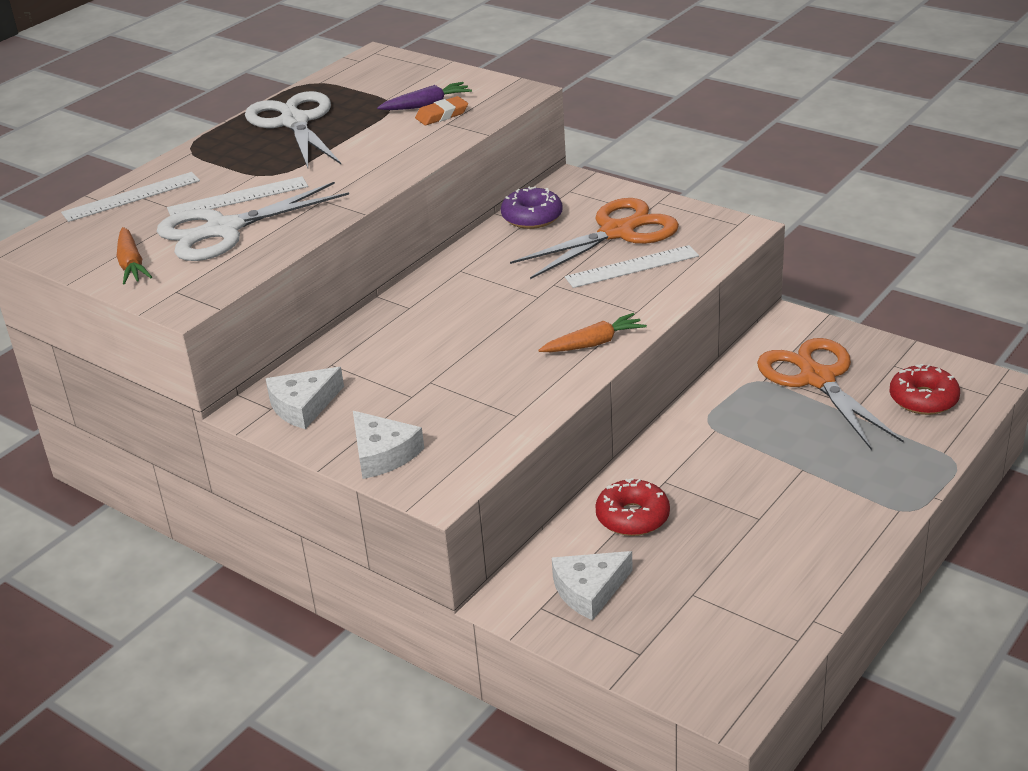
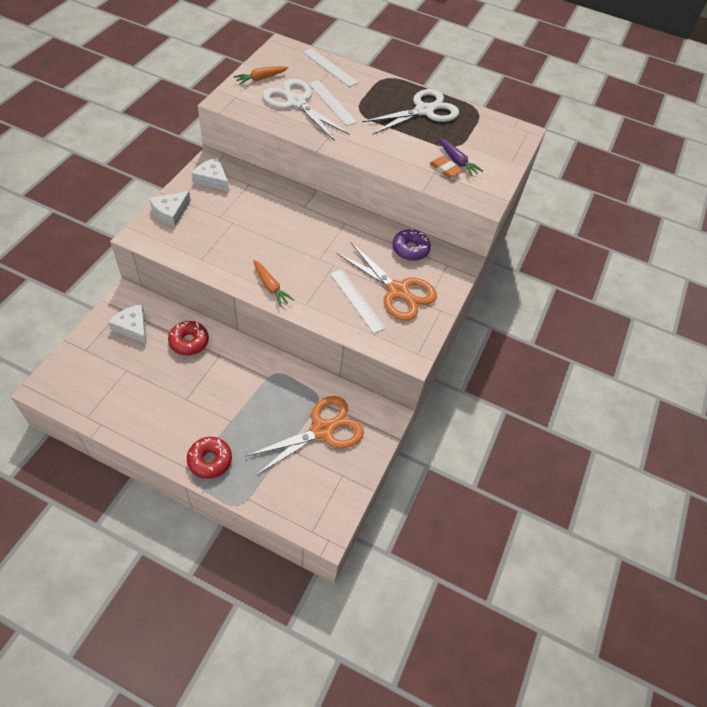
camera: 70 degrees right, 20 degrees up
red donut [890,364,960,415] -> red donut moved to [187,437,232,479]

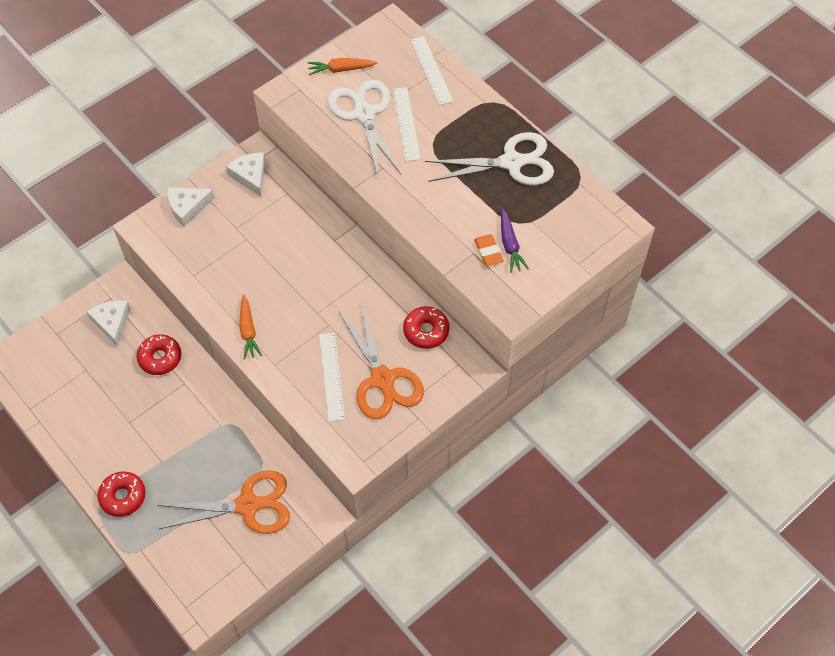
camera: 30 degrees right, 5 degrees up
purple donut [392,229,431,261] -> red donut [403,306,450,349]

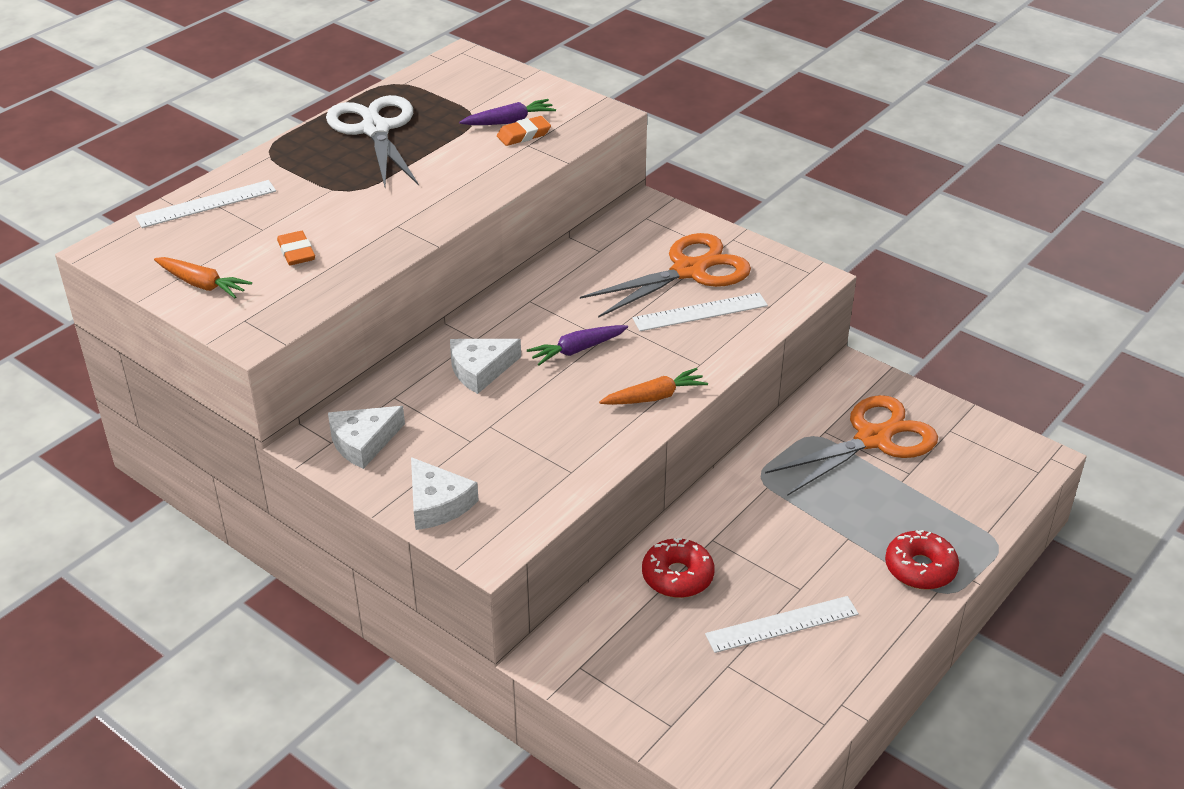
camera: 100 degrees left, 20 degrees down
white cheese [87,300,131,347] -> white cheese moved to [450,339,521,394]
orange scissors [157,470,290,534] -> orange scissors turned 75 degrees clockwise [765,395,938,496]
orange carrot [308,58,377,76] -> orange carrot turned 45 degrees counterclockwise [154,257,252,298]
white scissors [328,80,401,180] -> orange eraser [277,231,315,265]
white ruler [392,87,421,162] -> white ruler moved to [705,596,859,653]
red donut [403,306,450,349] -> none
none -> purple carrot [527,325,628,366]

